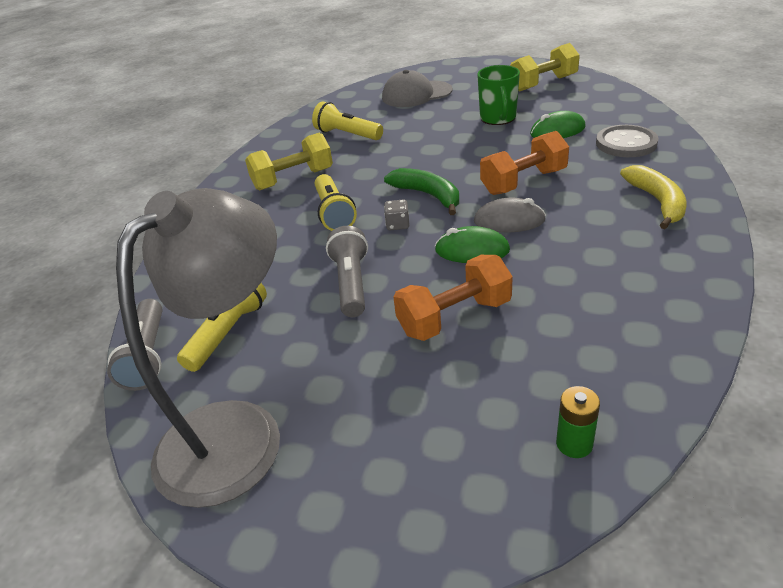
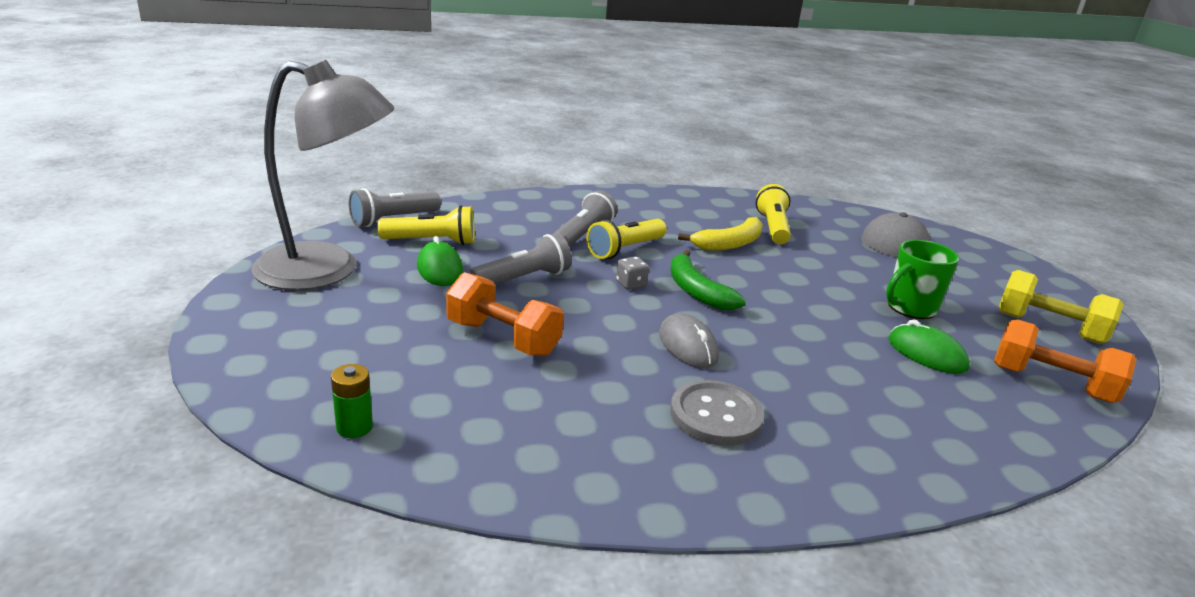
camera: 55 degrees right, 10 degrees down
yellow dumbbell [245,133,333,190] -> none
green banana [384,168,459,215] -> green banana turned 135 degrees clockwise [670,250,746,310]
green mouse [435,226,510,263] -> green mouse moved to [417,236,463,286]
orange dumbbell [480,131,569,195] -> orange dumbbell moved to [994,319,1137,403]
grey button [596,125,659,157] -> grey button moved to [670,380,764,446]
yellow banana [620,165,687,229] -> yellow banana moved to [678,217,763,251]
none -> grey flashlight [553,190,617,247]

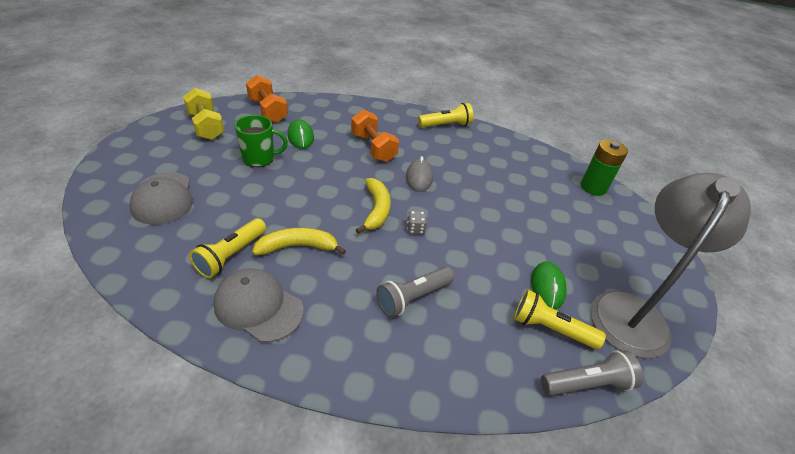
camera: 155 degrees left, 15 degrees up
grey lamp [252,60,394,290] -> grey lamp turned 90 degrees clockwise [591,173,751,358]
green battery [331,364,373,438] -> green battery [581,140,628,196], size x1.72
orange dumbbell [446,272,564,357] -> orange dumbbell moved to [351,110,399,162]
grey flashlight [470,233,572,284] -> none
yellow flashlight [586,219,667,259] -> yellow flashlight moved to [418,103,473,128]
green banana [670,250,746,310] -> yellow banana [356,178,391,234]
grey button [670,380,764,446] -> none
none -> grey cap [213,268,304,343]

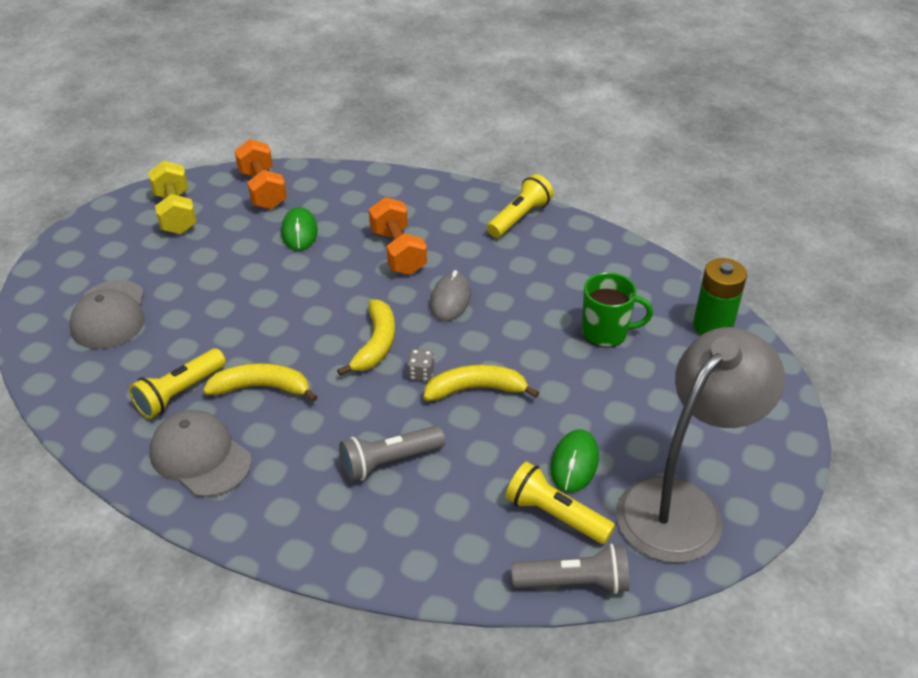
camera: 15 degrees right, 0 degrees up
green mug [234,115,288,167] -> green mug moved to [582,272,653,348]
yellow flashlight [418,103,473,128] -> yellow flashlight turned 45 degrees counterclockwise [487,174,554,238]
none -> yellow banana [424,365,539,401]

